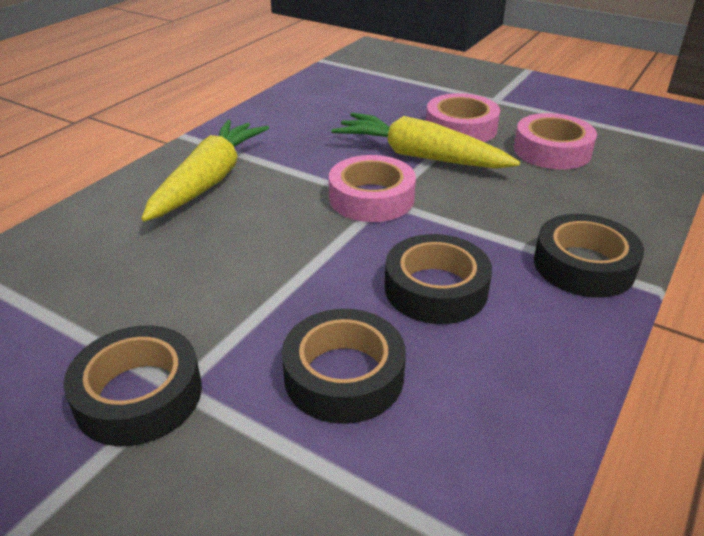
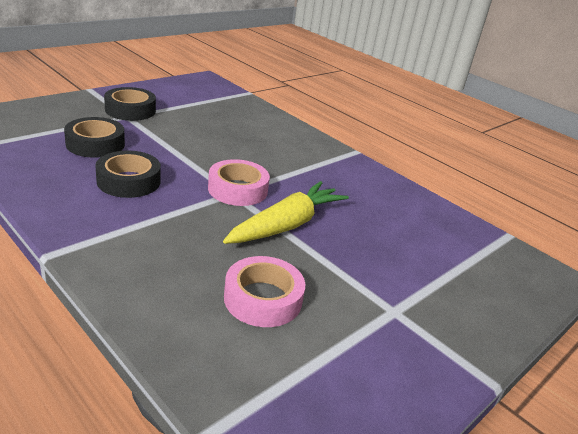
camera: 100 degrees right, 5 degrees down
yellow carrot [141,120,269,222] -> none
pink tape [426,93,500,142] -> none
black tape [534,214,644,298] -> none

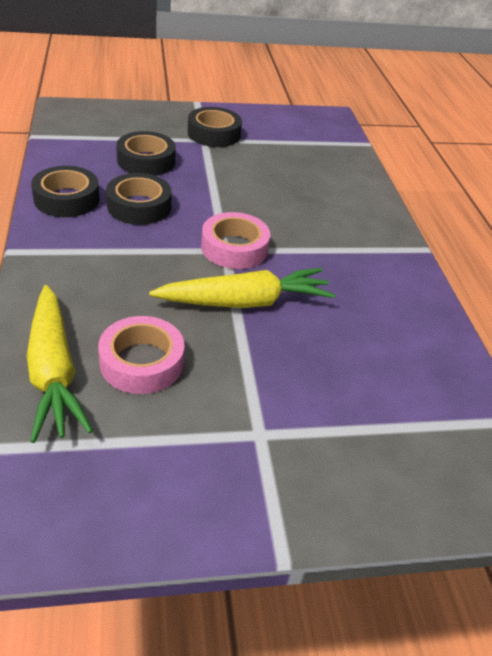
camera: 35 degrees right, 10 degrees up
none -> yellow carrot [27,285,93,443]
none -> black tape [31,166,99,217]

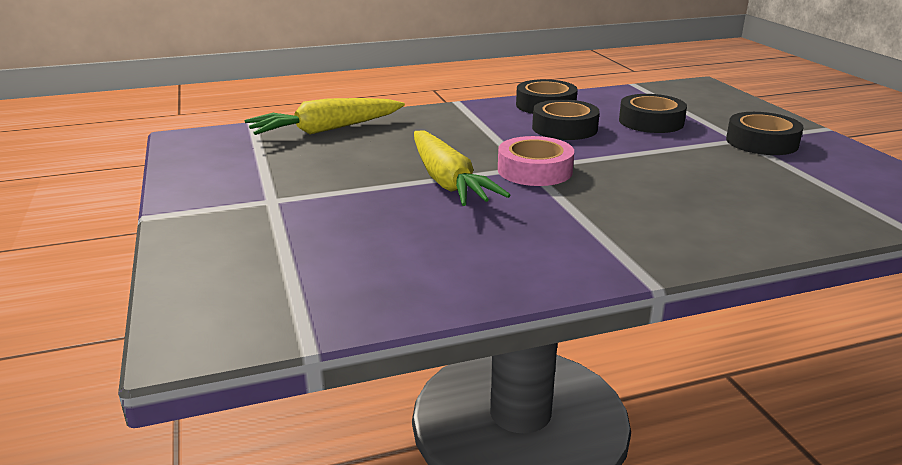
camera: 85 degrees right, 15 degrees down
pink tape [98,316,184,394] -> none

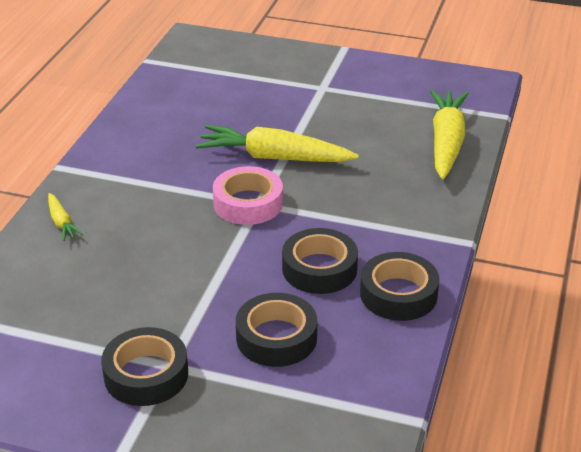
camera: 125 degrees right, 10 degrees up
none -> yellow carrot [48,193,84,241]

